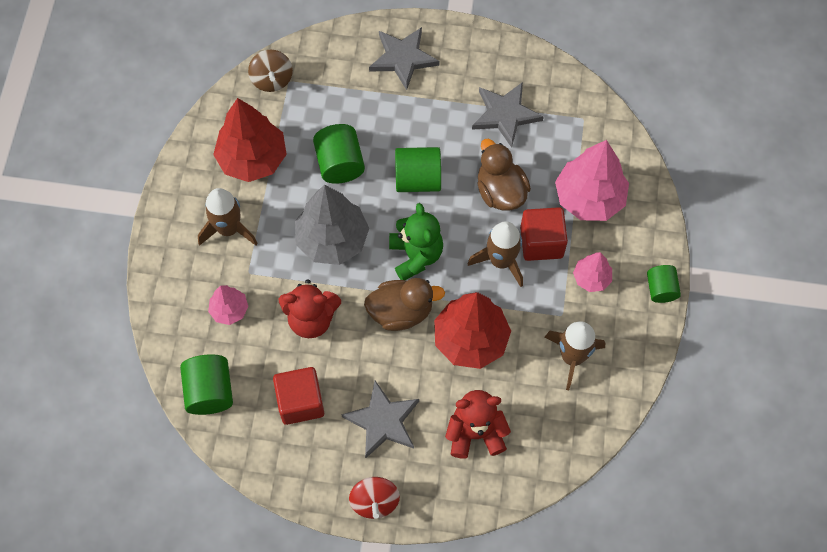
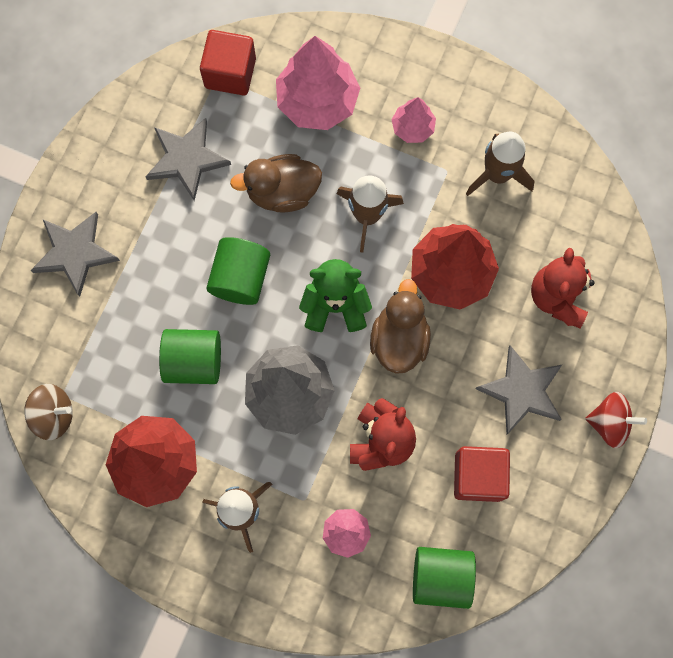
camera: 75 degrees left, 10 degrees up
red cube [520,207,568,261] -> red cube moved to [200,30,256,96]
green cylinder [647,265,681,303] -> none

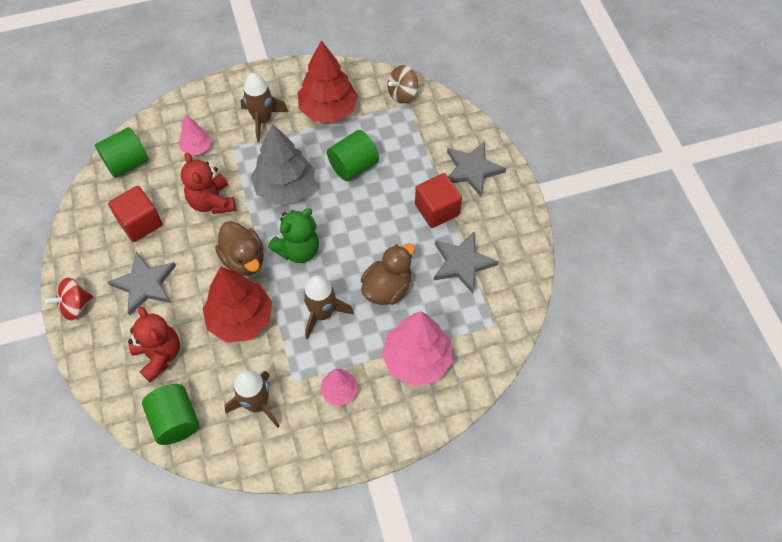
camera: 140 degrees right, 15 degrees down
red cube [200,30,256,96] -> red cube moved to [415,173,462,228]
green cylinder [206,237,270,305] -> green cylinder moved to [142,384,199,445]

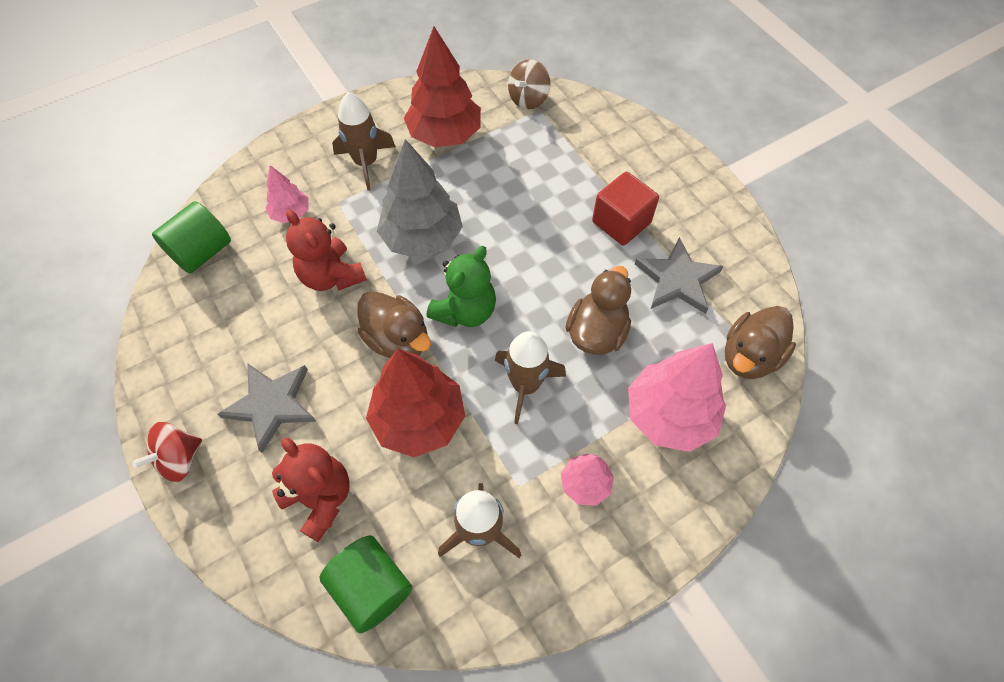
camera: 15 degrees left, 0 degrees up
red cube [108,186,162,242] -> none
green cylinder [327,130,379,181] -> none
grey star [447,141,506,197] -> none
none -> brown duck [725,306,796,379]

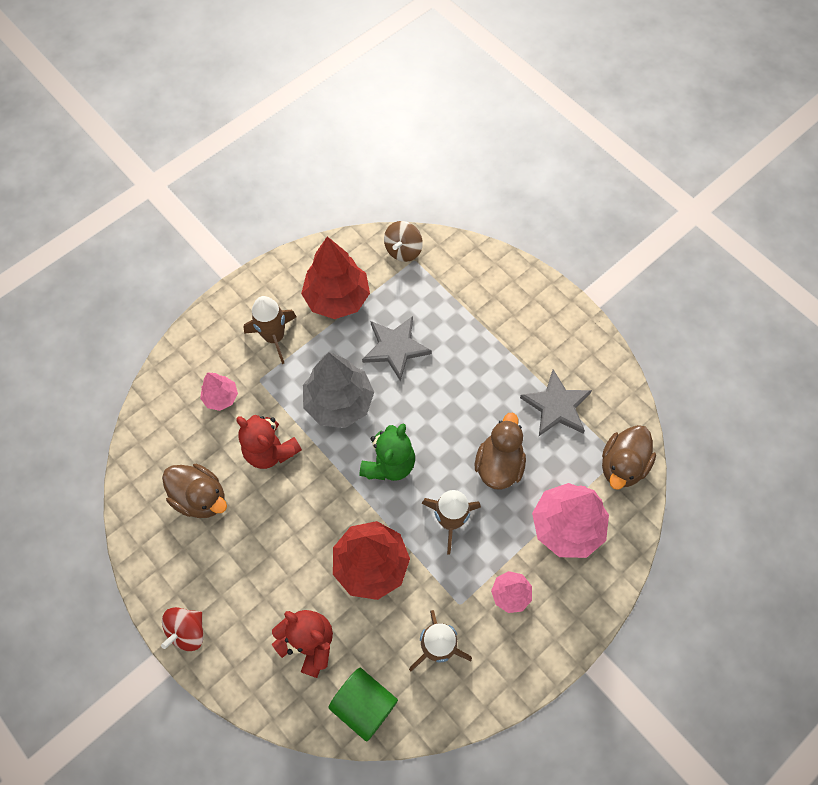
camera: 10 degrees left, 5 degrees up
green cylinder [152,201,231,274] -> none
grey star [218,363,317,453] -> grey star moved to [362,316,432,382]
brown duck [357,291,431,358] -> brown duck moved to [162,464,227,518]
red cube [592,172,659,245] -> none

